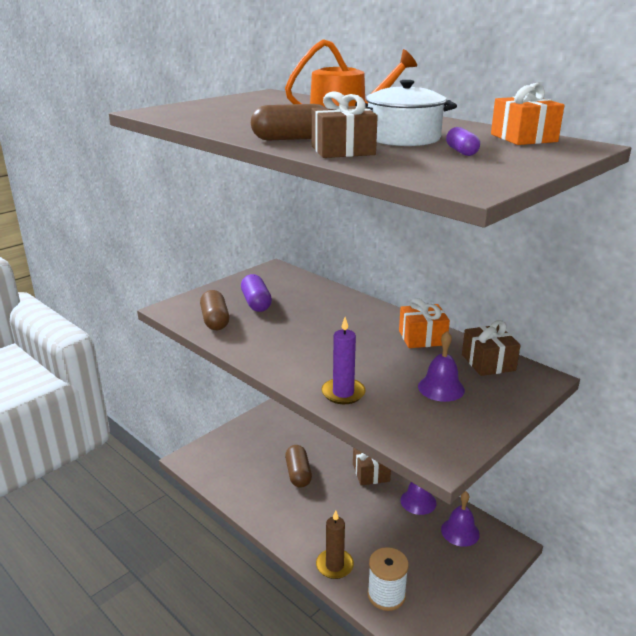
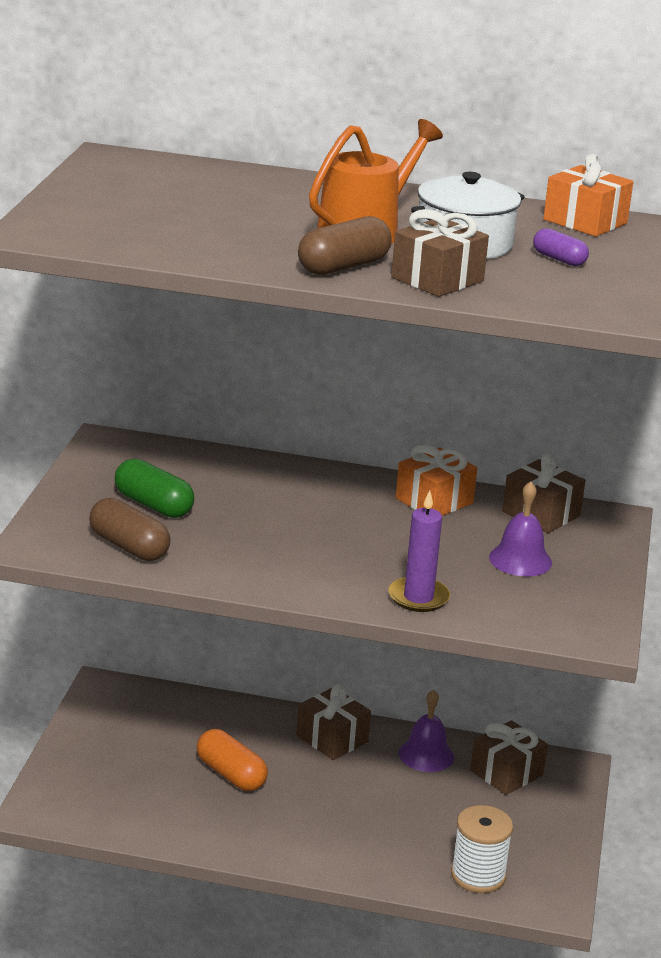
camera: 35 degrees left, 0 degrees up
purple capsule [241,274,272,312] -> green capsule [115,459,194,518]
brown capsule [285,445,312,488] -> orange capsule [197,729,268,791]
brown candle [316,510,354,579] -> none
purple bell [441,491,480,547] -> brown gift [470,721,548,795]

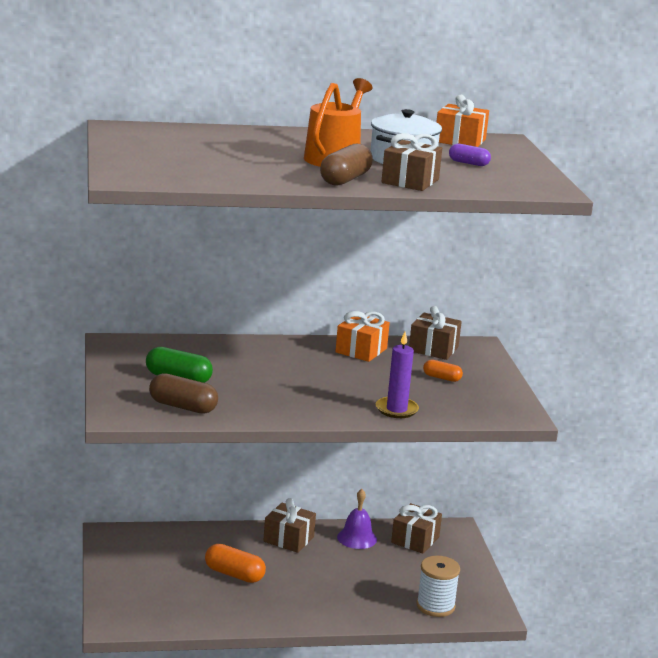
camera: 20 degrees left, 5 degrees down
purple bell [489,481,552,576] -> orange capsule [423,360,463,382]

